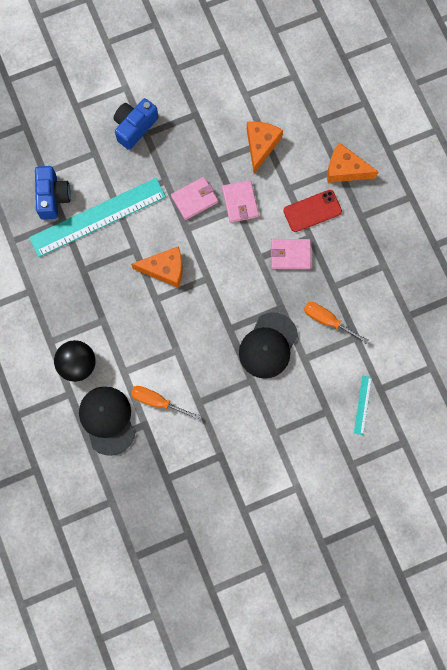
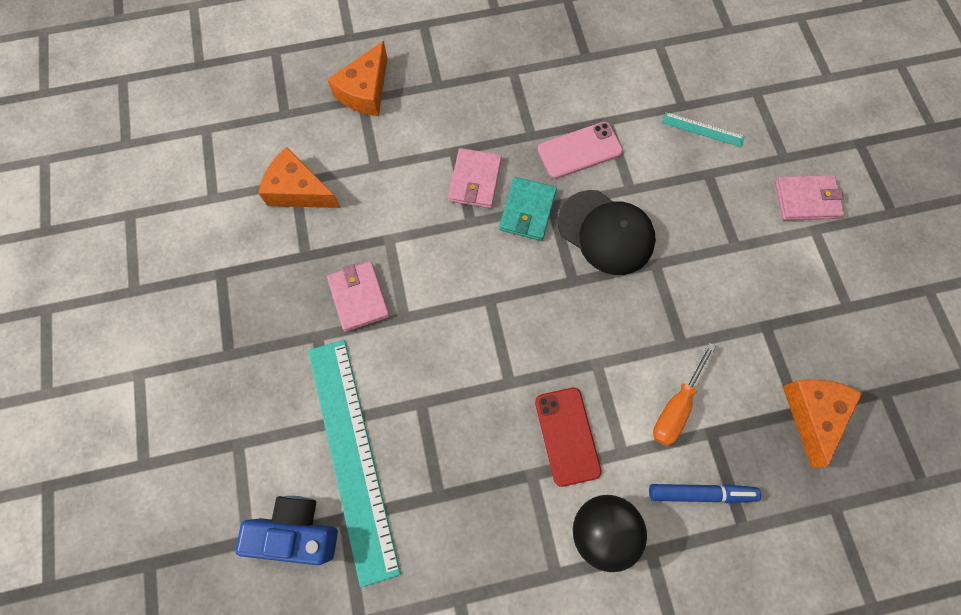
camera: 80 degrees left, 5 degrees down
black cap [79,386,135,456] -> blue marker [649,484,761,503]
blue camera [114,98,158,150] -> none
orange cheese [131,246,183,288] -> orange cheese moved to [782,379,862,468]
pink wallet [222,180,259,223] -> pink wallet moved to [775,175,844,221]
red phone [283,190,342,232] -> red phone moved to [535,388,602,487]
orange screwdriver [304,302,368,344] -> pink phone [538,122,623,179]
none -> turquoise wallet [499,177,557,241]

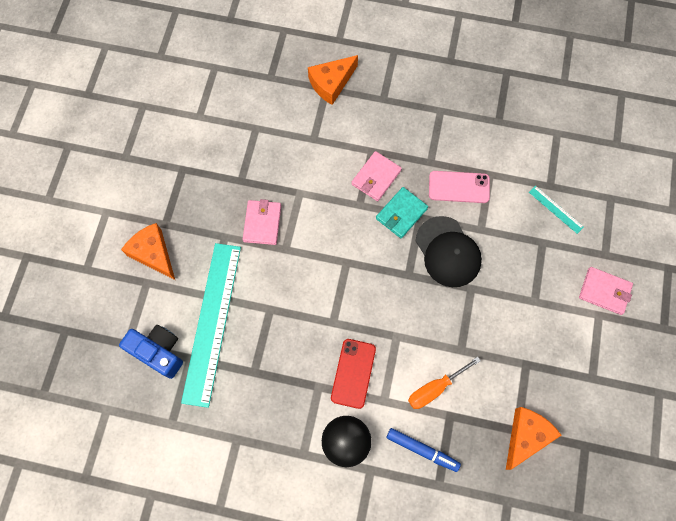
camera: 25 degrees right, 0 degrees up
orange cheese [258,147,341,208] -> orange cheese moved to [121,223,175,280]

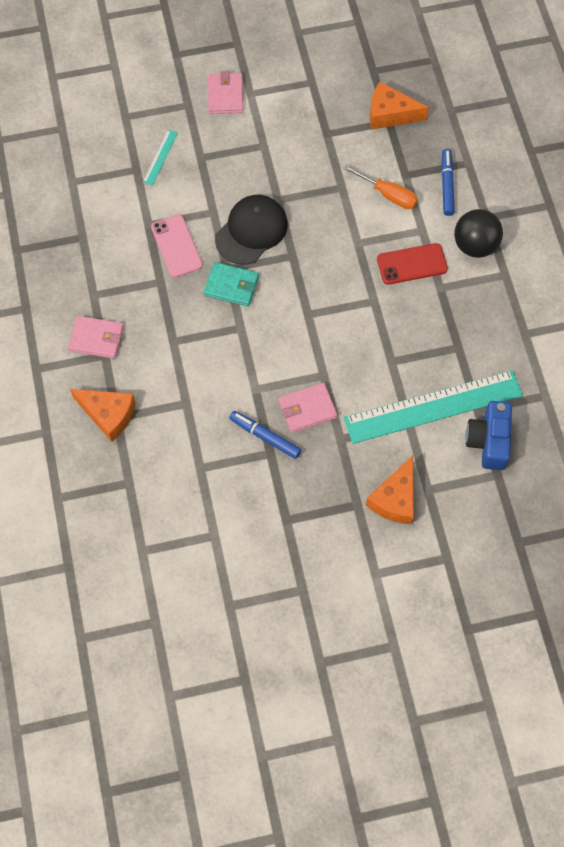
camera: 115 degrees left, 5 degrees down
pink wallet [351,151,402,201] -> pink wallet moved to [68,316,124,359]
none -> blue marker [229,411,301,459]

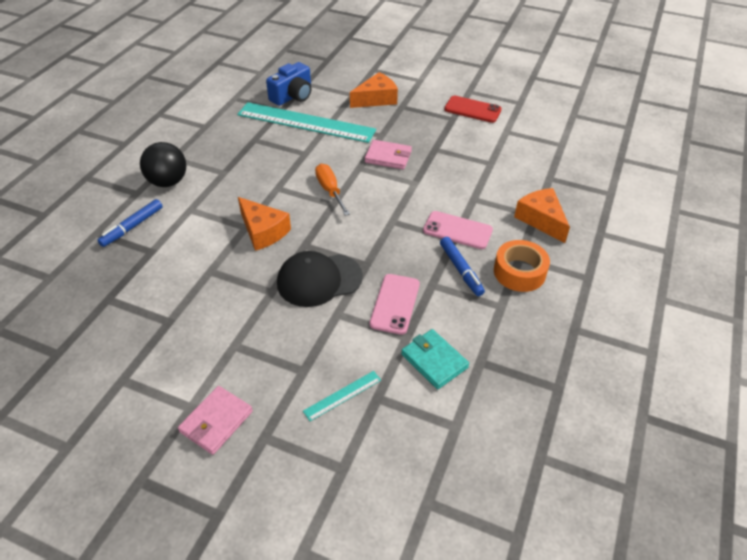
camera: 145 degrees left, 20 degrees down
pink wallet [68,316,124,359] -> orange tape [494,240,550,292]
turquoise wallet [204,262,259,307] -> turquoise wallet moved to [401,329,469,389]
blue marker [229,411,301,459] -> blue marker moved to [440,237,485,296]
orange screwdriver [343,165,418,209] -> orange screwdriver moved to [315,164,350,216]
orange cheese [370,82,429,130] -> orange cheese moved to [238,197,291,251]
red phone [377,243,448,285] -> red phone moved to [444,96,502,123]
none -> pink phone [423,211,493,249]

